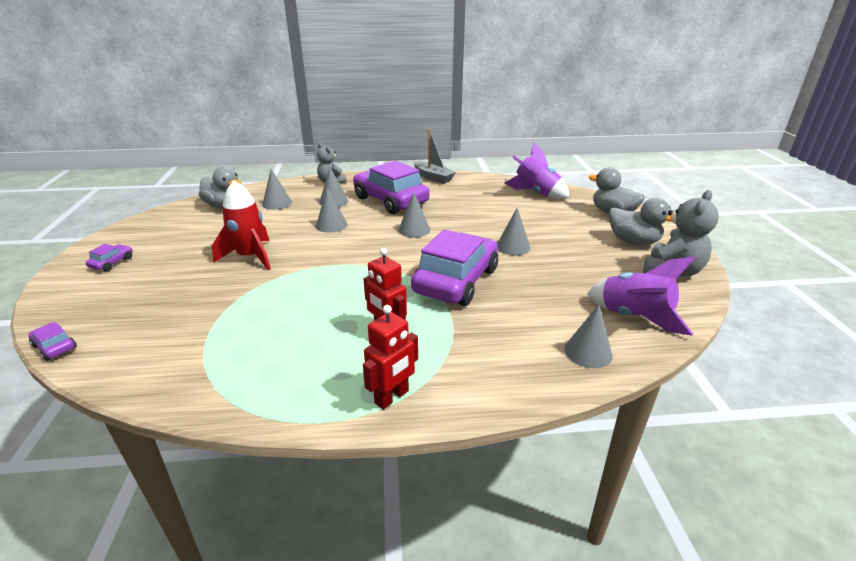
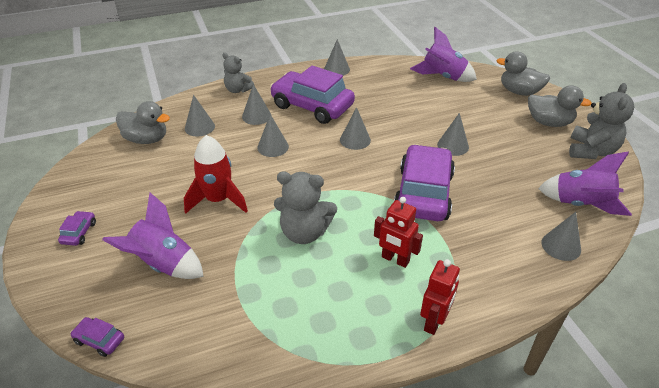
camera: 15 degrees left, 10 degrees up
grey boat [413,129,456,184] -> grey cone [324,39,350,76]
none -> purple rocket [102,193,204,279]
none -> grey teddy bear [274,171,337,244]

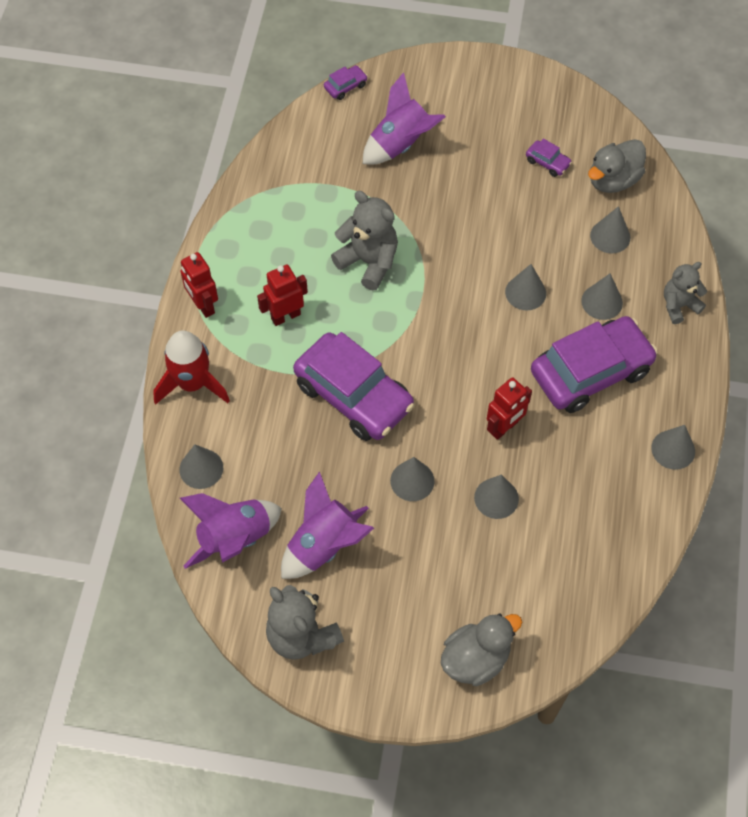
camera: 120 degrees right, 20 degrees up
purple car [58,211,96,246] -> purple car moved to [526,138,572,177]
red rocket [184,135,248,214] -> red rocket moved to [153,331,230,404]
grey teddy bear [274,171,337,244] -> grey teddy bear turned 90 degrees clockwise [331,191,398,290]
grey cone [340,107,371,150] -> grey cone moved to [474,475,519,519]
purple rocket [410,27,477,82] -> purple rocket moved to [281,471,374,579]
grey duck [528,85,592,127] -> none
none -> red robot [487,377,532,440]

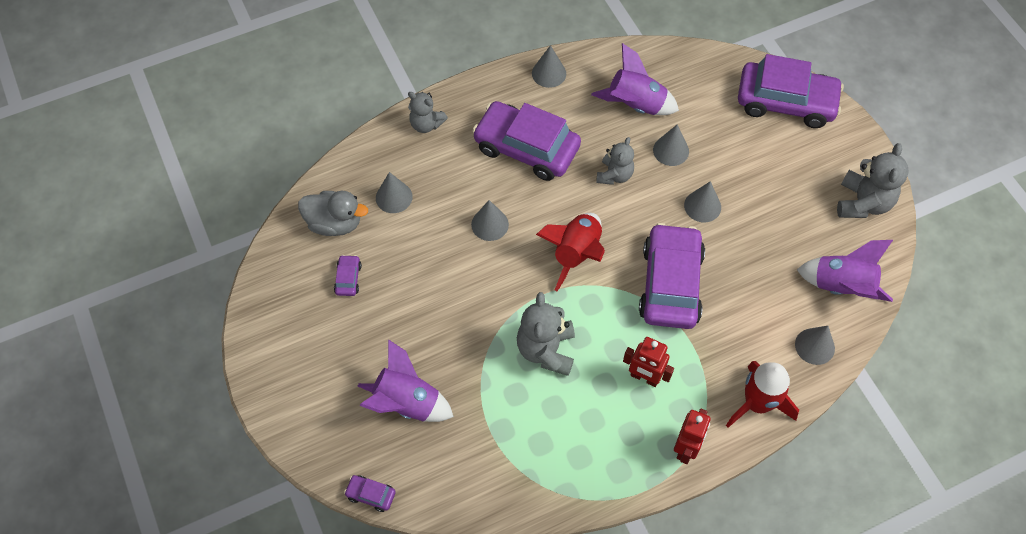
camera: 125 degrees left, 0 degrees up
purple rocket [281,471,374,579] -> purple rocket moved to [591,43,679,115]
grey duck [441,613,522,686] -> purple car [738,54,844,128]
red robot [487,377,532,440] -> grey teddy bear [596,137,634,185]
grey cone [581,273,623,320] -> none
none -> red rocket [536,213,605,291]

